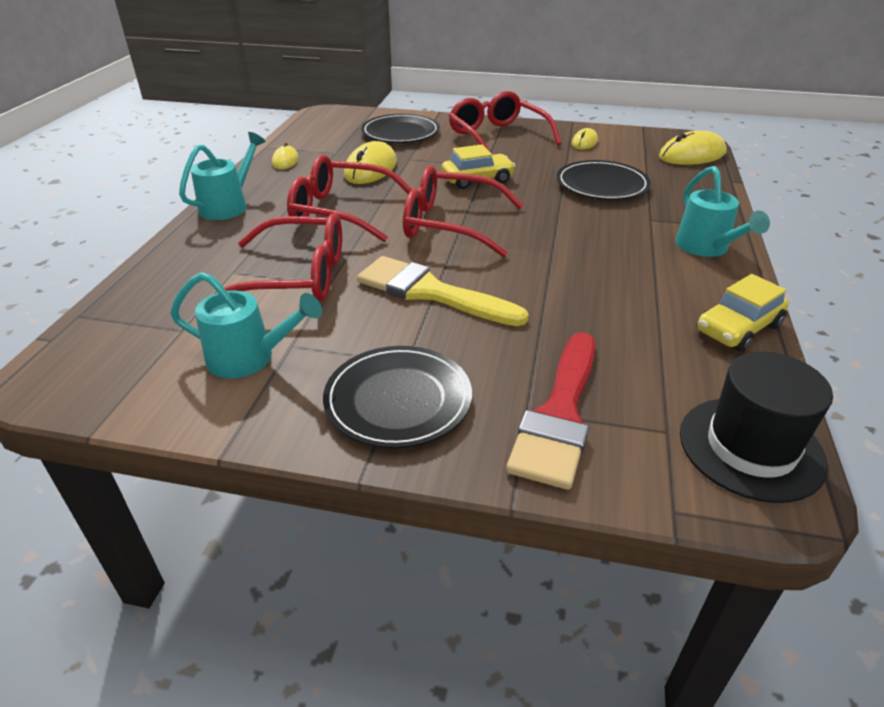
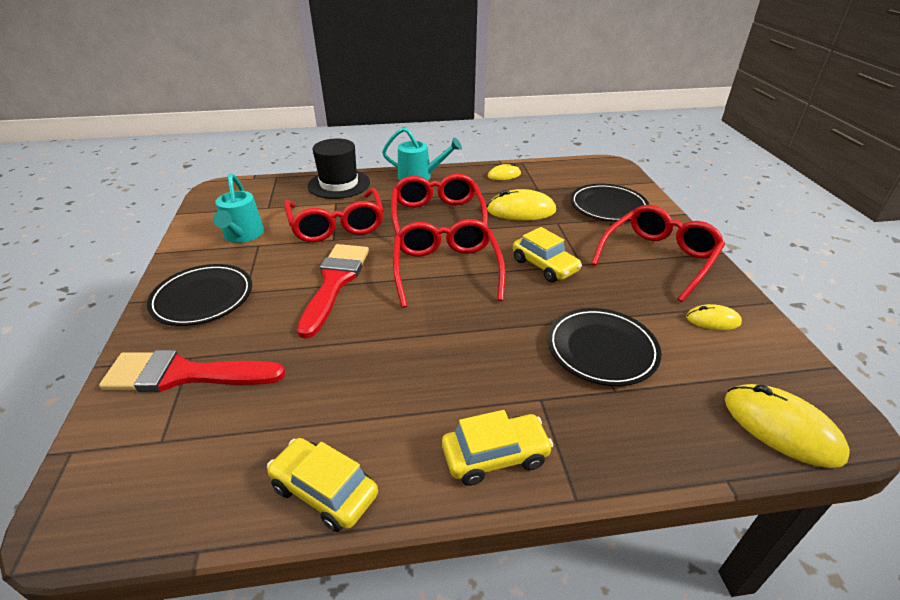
camera: 70 degrees right, 0 degrees up
yellow brush [357,256,528,326] -> red brush [297,244,369,338]
turquoise watering can [675,166,770,257] -> yellow car [442,410,553,486]
black hat [680,352,833,503] -> black hat moved to [308,138,370,199]

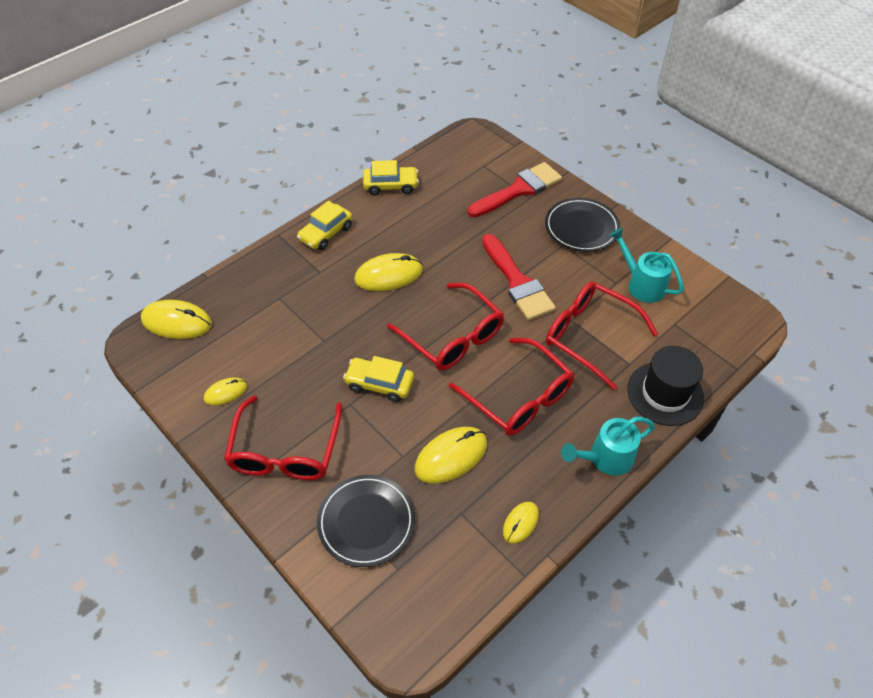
camera: 145 degrees right, 15 degrees up
black plate [548,308,661,386] -> none
none -> yellow mouse [355,253,423,291]

